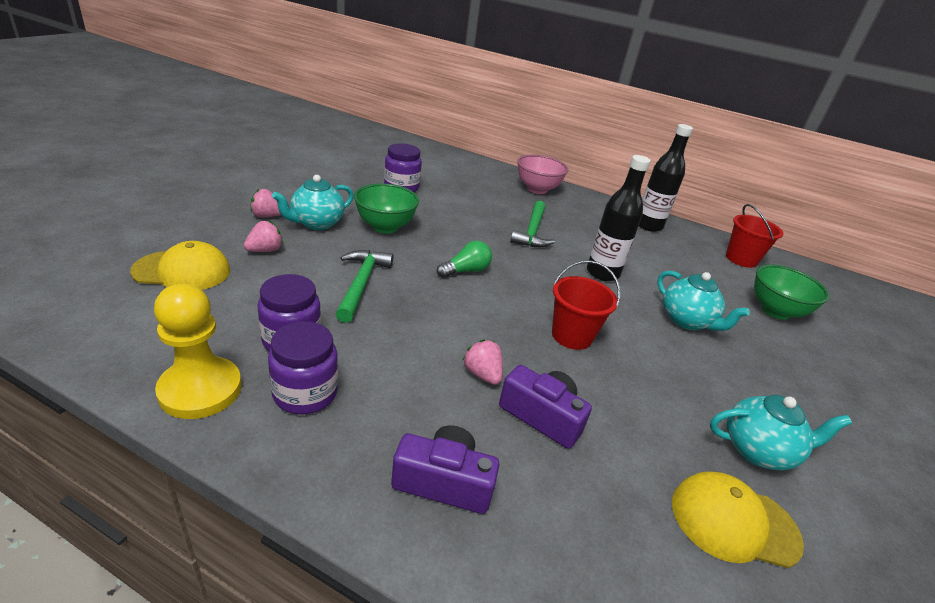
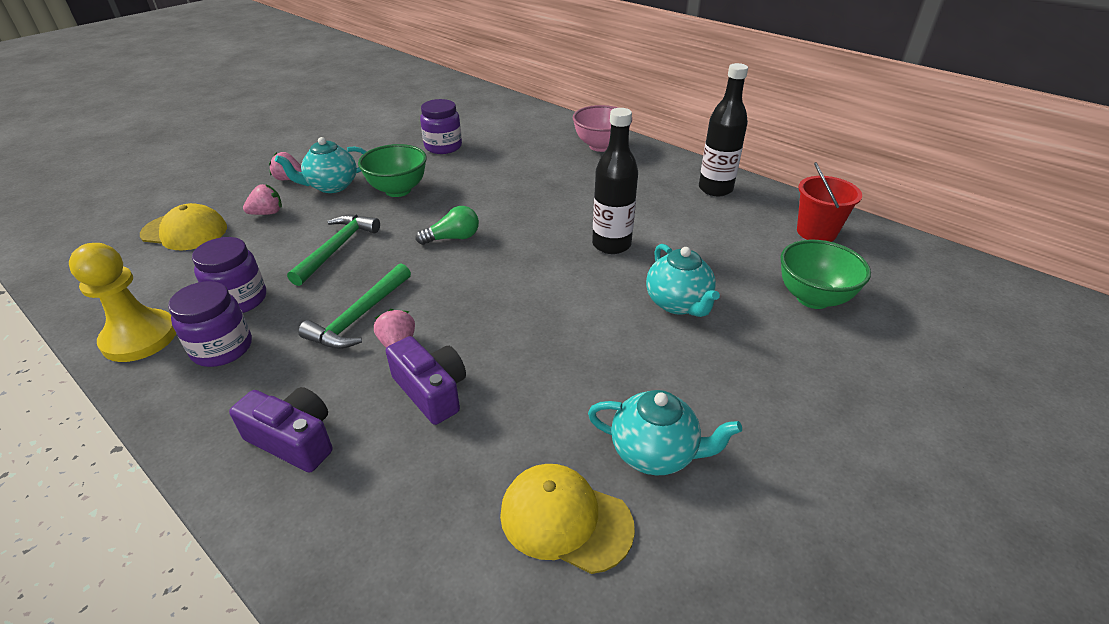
camera: 20 degrees right, 5 degrees up
green hammer [510,201,555,247] -> green hammer moved to [298,263,411,349]
red bucket [552,260,620,350] -> none

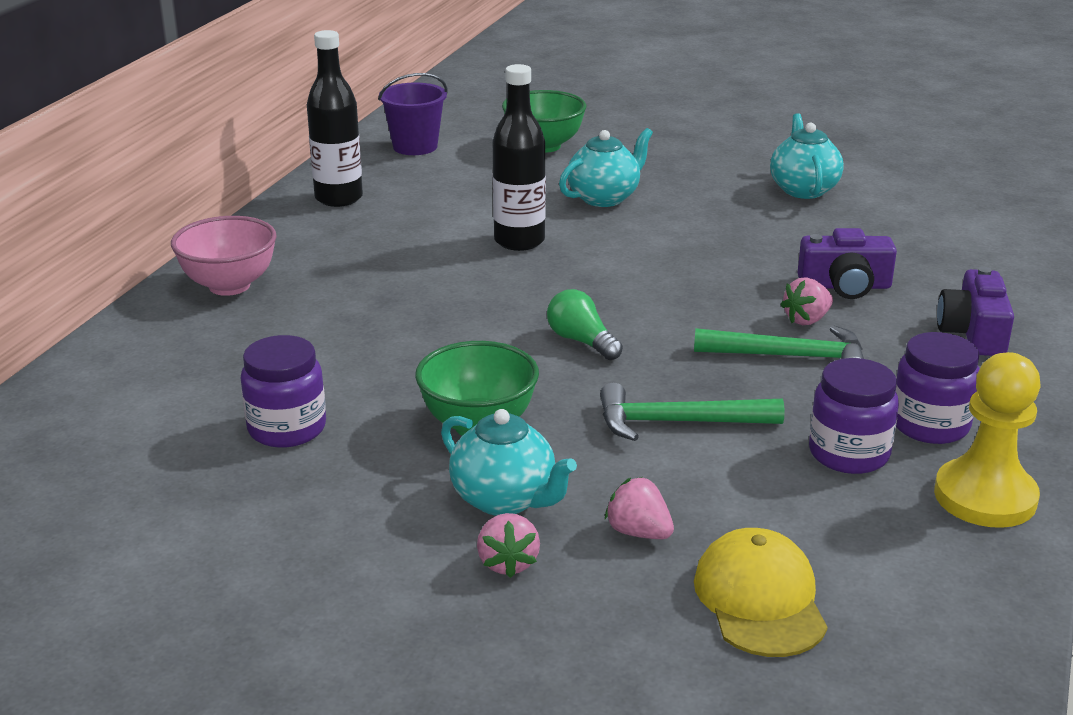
camera: 110 degrees left, 10 degrees down
purple camera [386,336,466,425] -> purple camera turned 120 degrees counterclockwise [798,228,897,299]
yellow cap [500,464,635,574] -> none
red bucket [797,162,862,242] -> purple bucket [378,73,448,155]

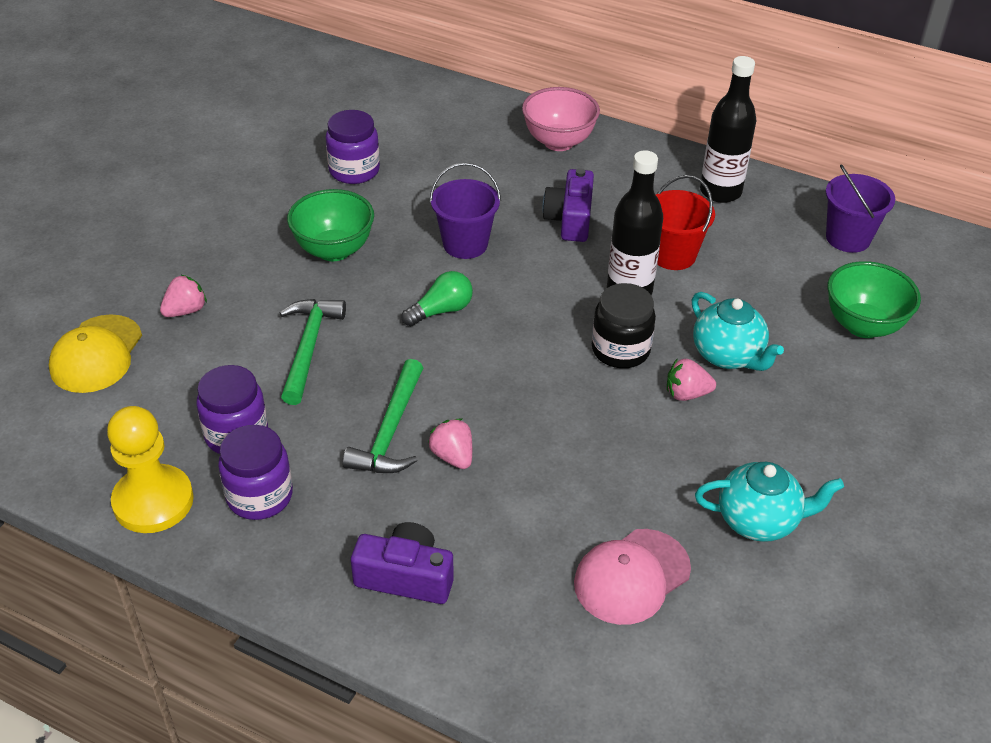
camera: 95 degrees right, 15 degrees up
turquoise teapot [441,409,577,516] -> none
pink strawberry [477,513,540,578] -> pink strawberry moved to [667,358,716,401]
yellow cap [694,528,827,657] -> yellow cap turned 105 degrees clockwise [49,314,142,393]
purple camera [798,228,897,299] -> purple camera moved to [542,168,594,242]
none -> purple bucket [429,163,501,259]
none -> pink cap [574,529,691,625]
none -> black jar [592,283,656,368]
none -> red bucket [656,175,715,270]

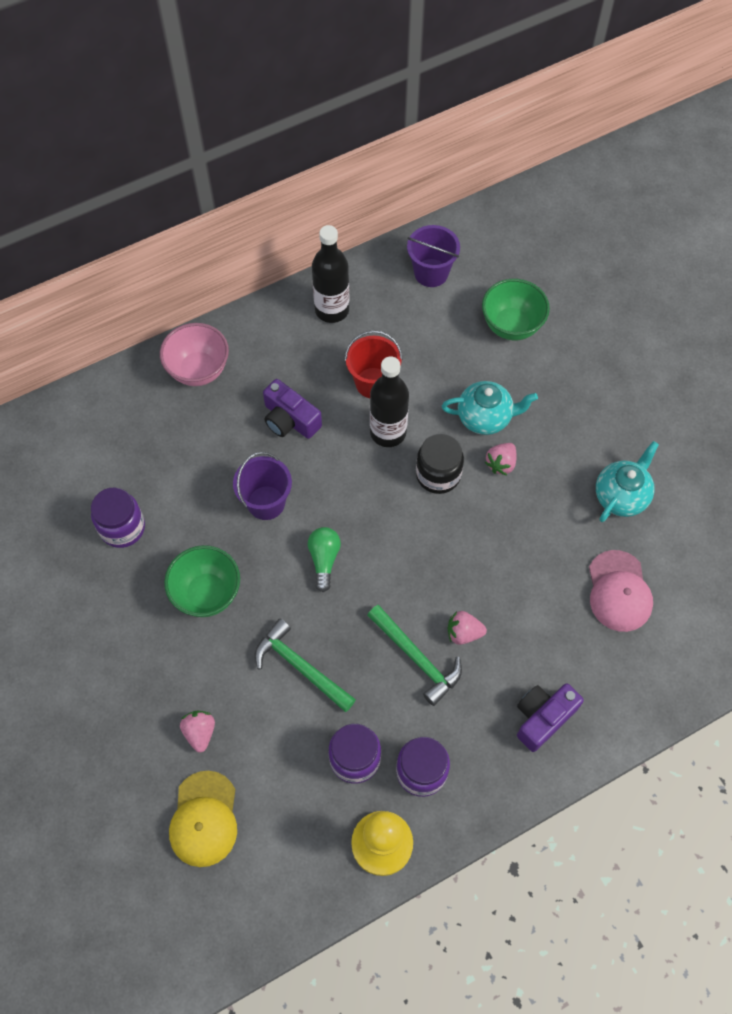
camera: 55 degrees left, 20 degrees up
yellow cap [49,314,142,393] -> yellow cap turned 45 degrees clockwise [169,771,237,867]

